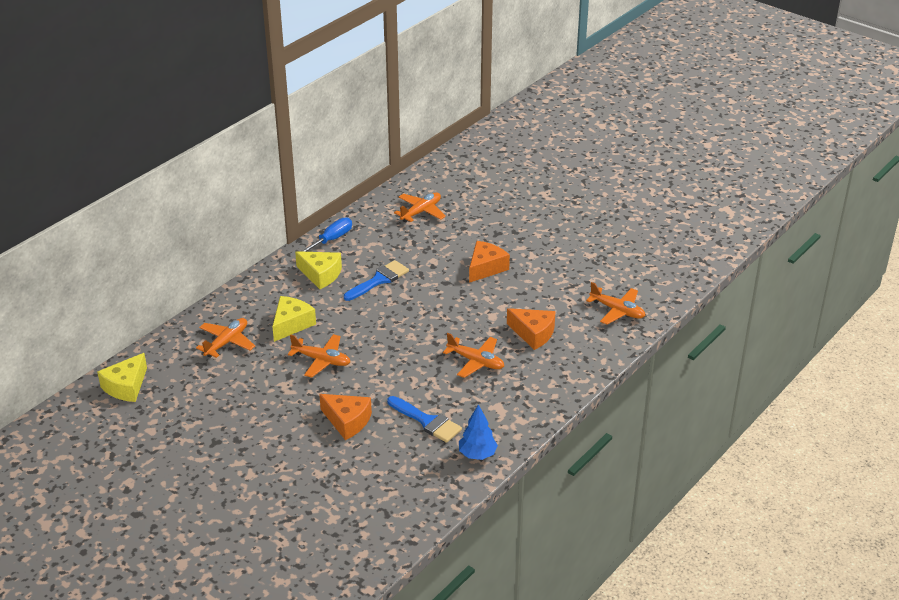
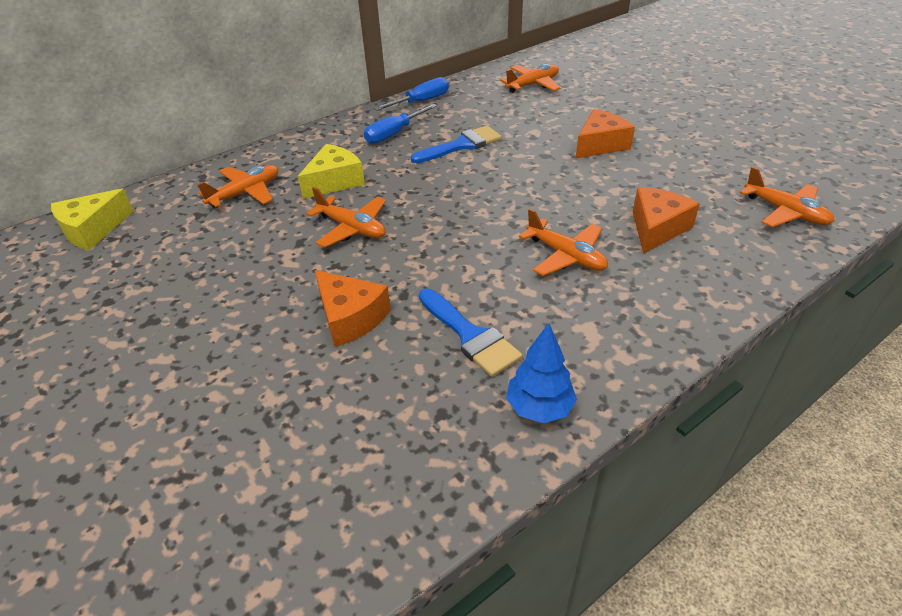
camera: 15 degrees right, 5 degrees up
yellow cheese [295,251,342,289] -> blue screwdriver [364,104,437,144]
orange cheese [507,308,556,350] -> orange cheese turned 105 degrees counterclockwise [633,187,700,254]

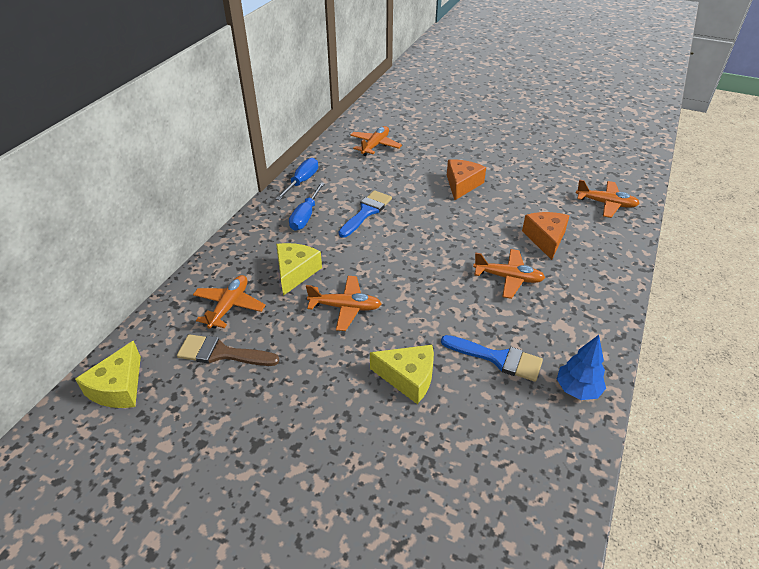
camera: 30 degrees left, 0 degrees up
orange cheese [315,270,391,347] -> yellow cheese [370,345,434,404]
none -> brown brush [177,334,279,366]

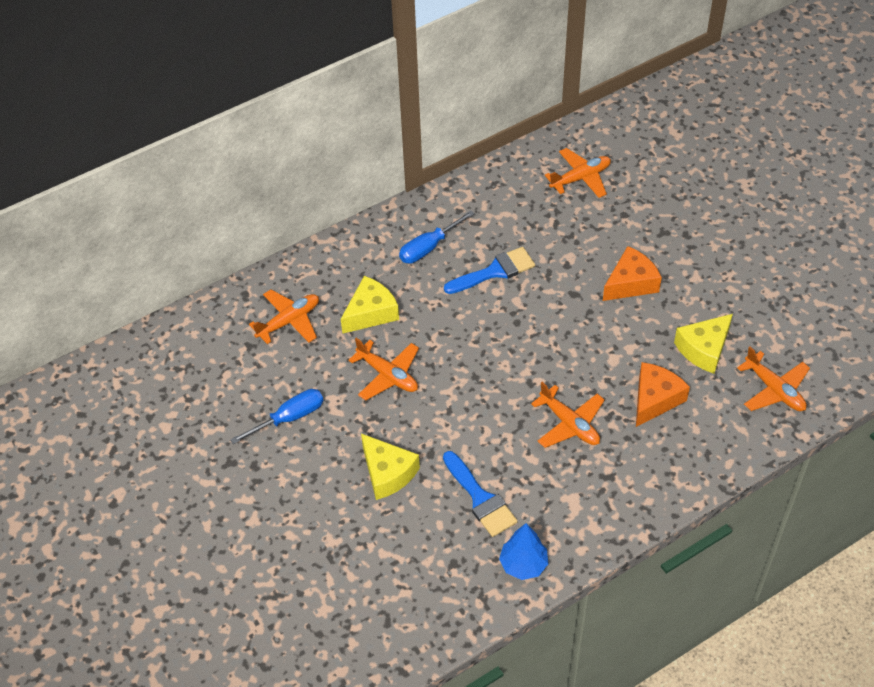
camera: 35 degrees right, 10 degrees up
yellow cheese [75,340,141,408] -> yellow cheese moved to [674,314,733,374]
brown brush [177,334,279,366] -> none
blue screwdriver [276,158,318,200] -> blue screwdriver moved to [230,389,323,444]

